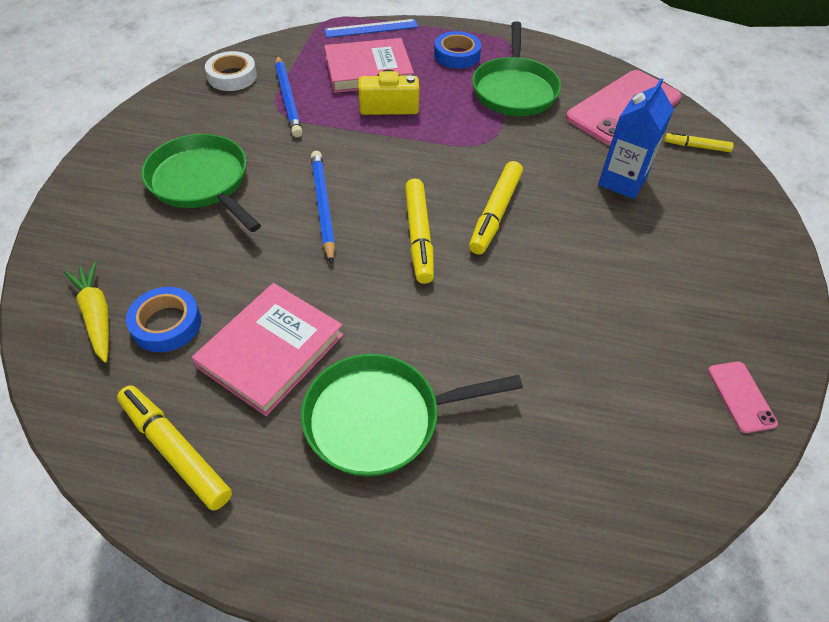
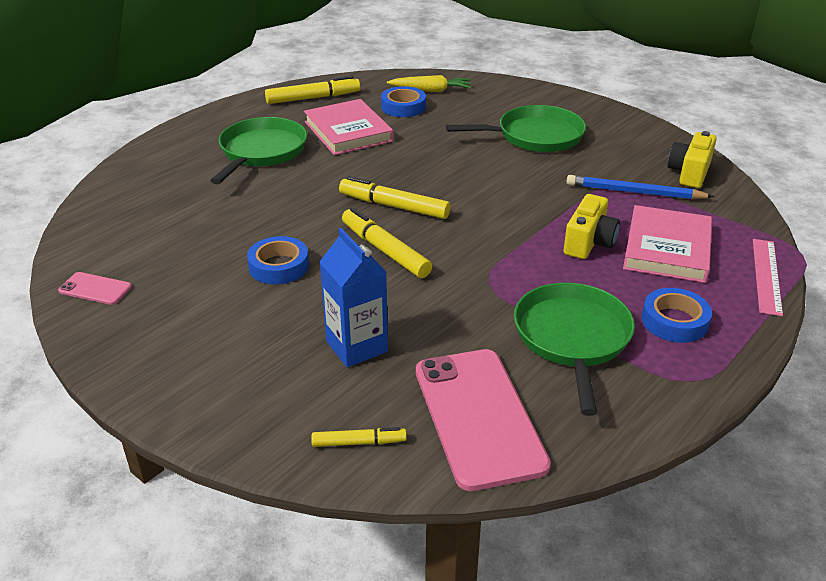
camera: 120 degrees right, 15 degrees down
white tape [205,51,257,91] -> yellow camera [668,131,716,188]
blue pencil [311,151,335,264] -> none
blue ruler [324,19,418,38] -> pink ruler [753,239,783,316]
green pan [472,21,561,116] -> green pan turned 60 degrees clockwise [514,283,635,416]
yellow marker [664,132,734,152] -> yellow marker turned 45 degrees clockwise [311,427,407,447]
none -> blue tape [247,236,309,284]

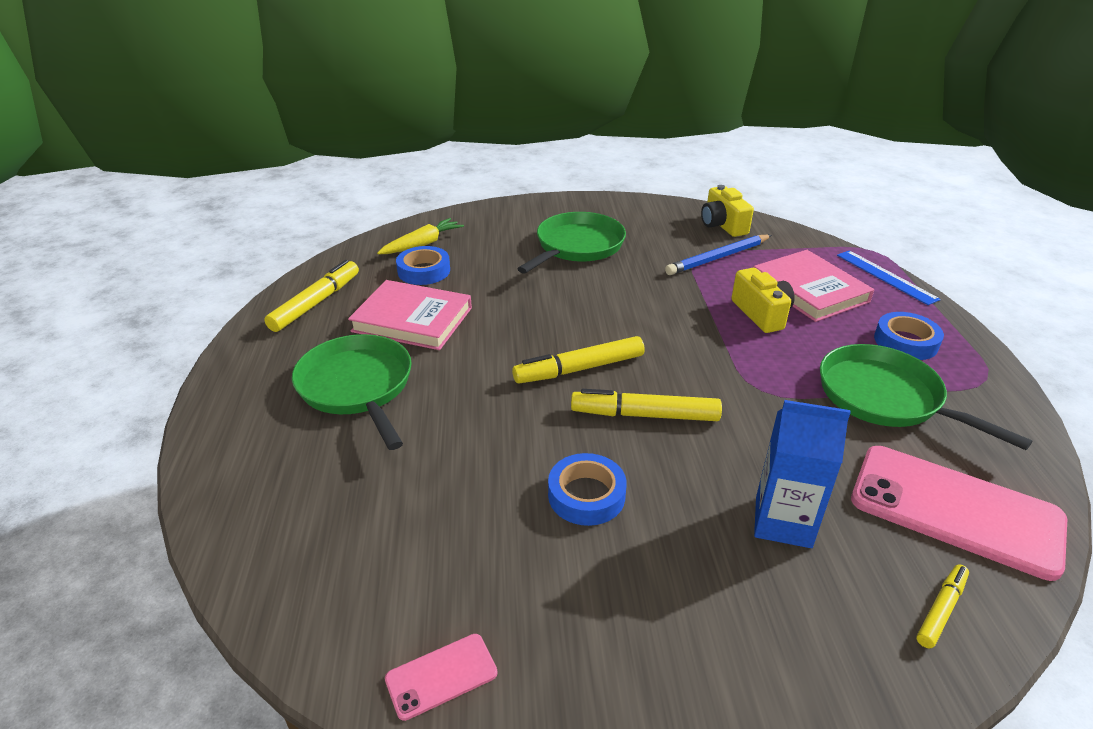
camera: 45 degrees left, 0 degrees up
pink ruler [753,239,783,316] -> blue ruler [837,250,941,305]

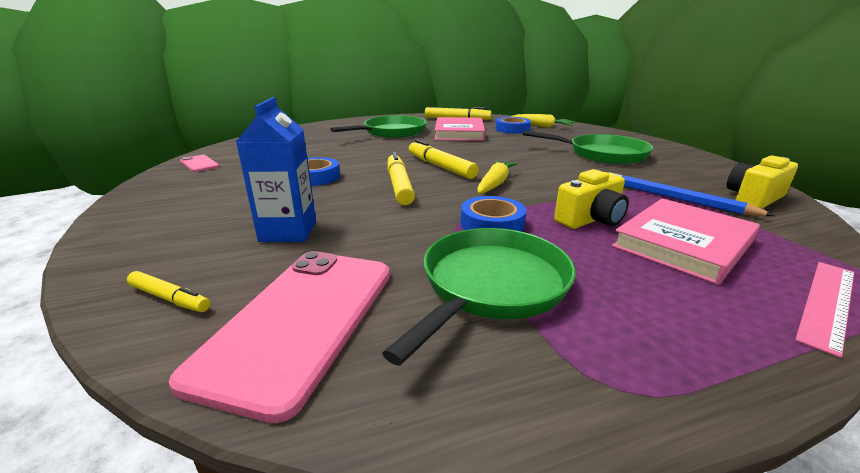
camera: 75 degrees right, 10 degrees down
blue ruler [837,250,941,305] -> pink ruler [795,262,854,358]
blue tape [874,312,944,360] -> blue tape moved to [460,196,526,232]
none -> yellow carrot [477,160,518,194]

